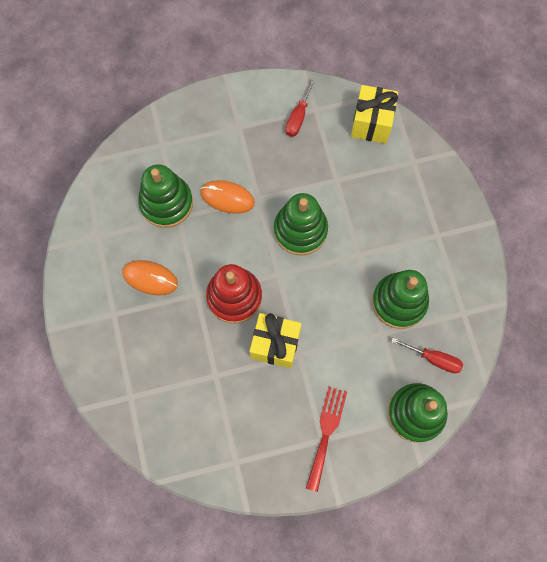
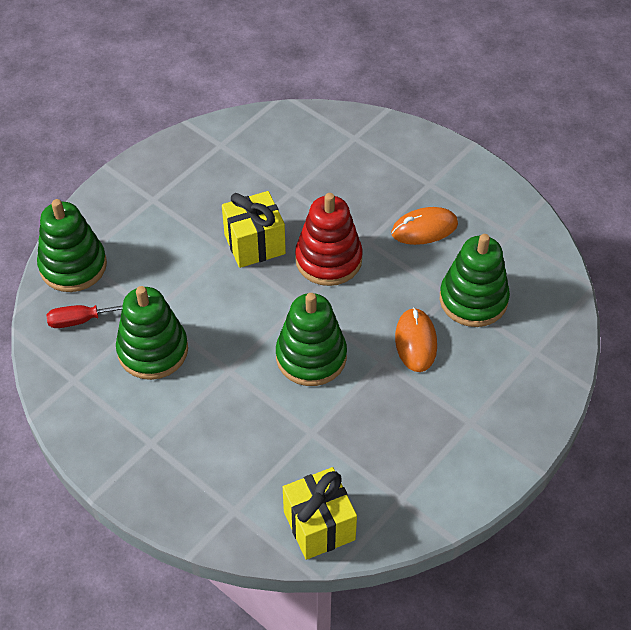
camera: 145 degrees right, 20 degrees down
orange mouse [200,180,255,214] -> orange mouse turned 75 degrees counterclockwise [395,307,437,372]
red screwdriver [285,78,316,137] -> none
red fork [306,387,347,492] -> none

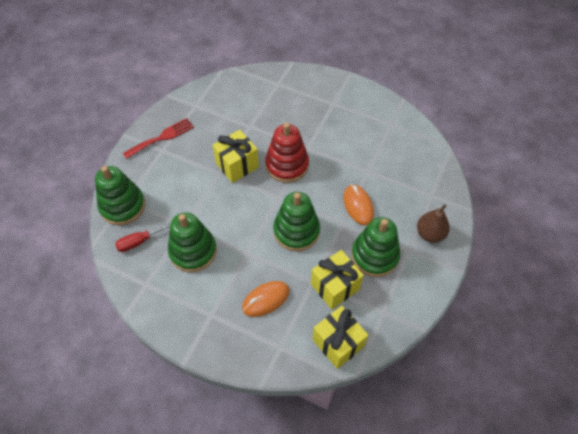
camera: 15 degrees left, 5 degrees up
orange mouse [391,207,458,245] -> orange mouse moved to [242,281,289,317]
green stacking toy [440,234,510,327] -> green stacking toy moved to [351,217,401,277]
none -> red fork [123,118,194,159]
none -> yellow gift [311,250,364,309]
none -> brown pear [417,204,450,243]

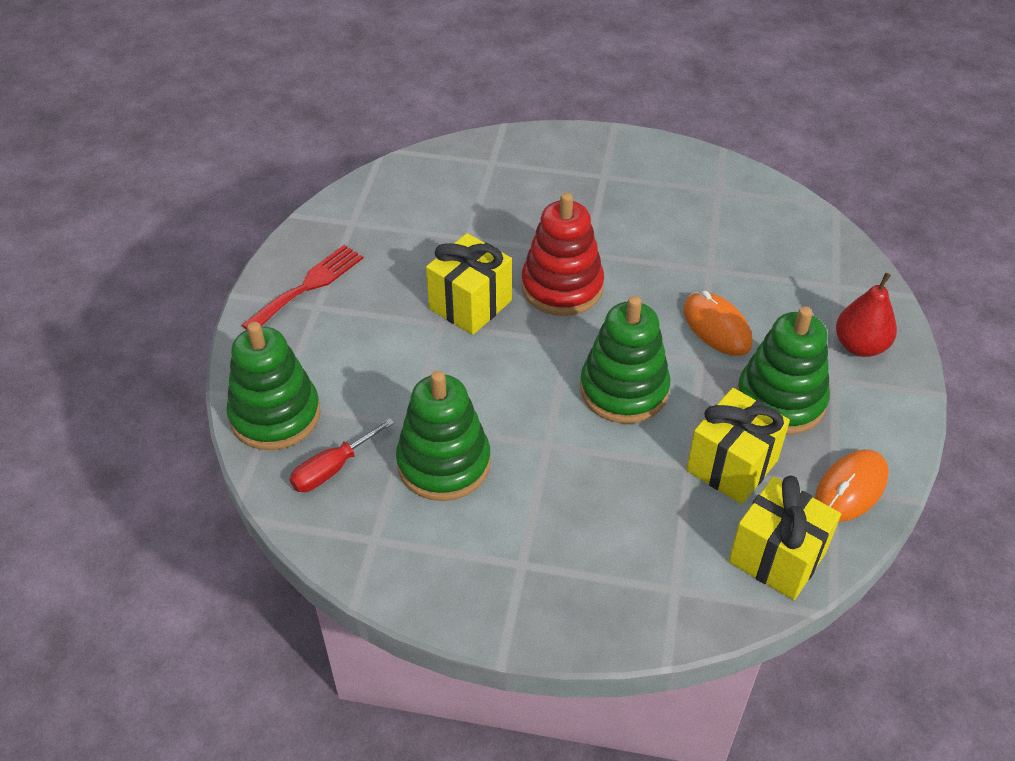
camera: 15 degrees left, 10 degrees down
orange mouse [242,281,289,317] -> orange mouse moved to [815,449,889,522]
brown pear [417,204,450,243] -> red pear [836,273,897,357]

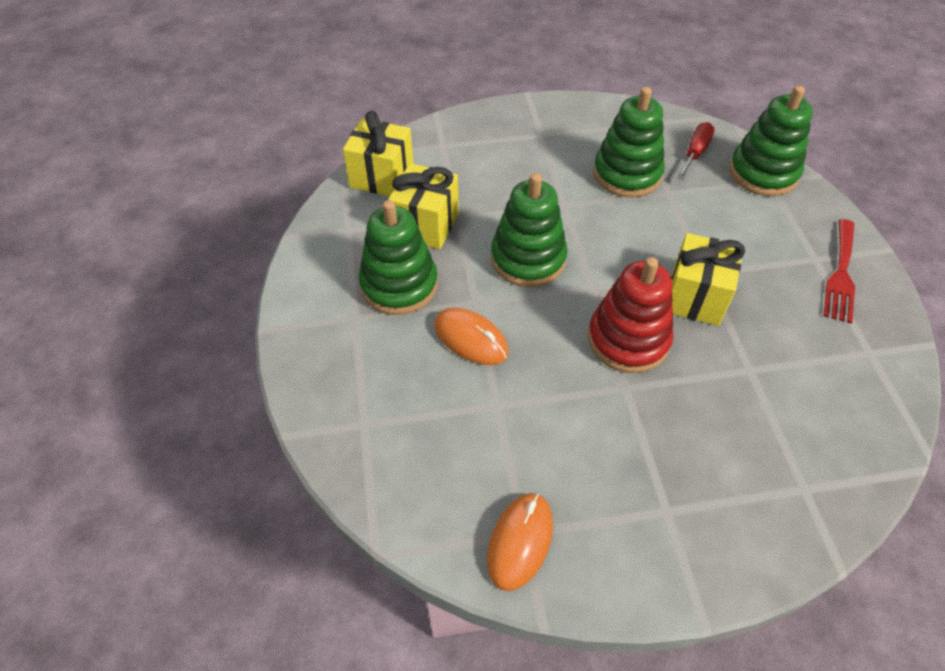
camera: 160 degrees right, 5 degrees up
orange mouse [815,449,889,522] -> orange mouse moved to [487,493,553,591]
red pear [836,273,897,357] -> none

